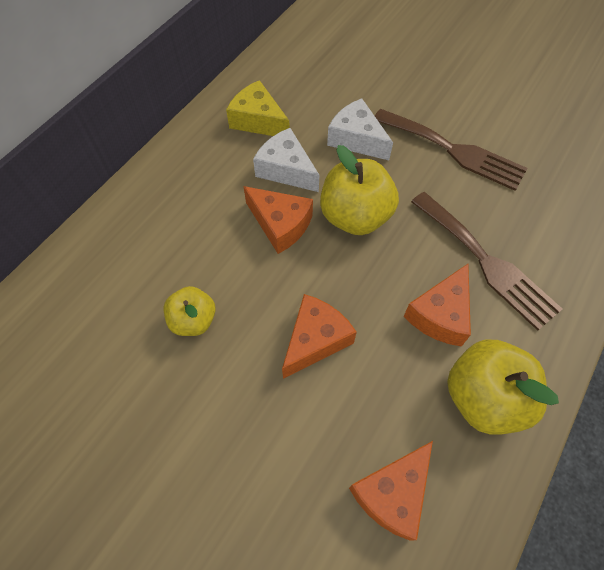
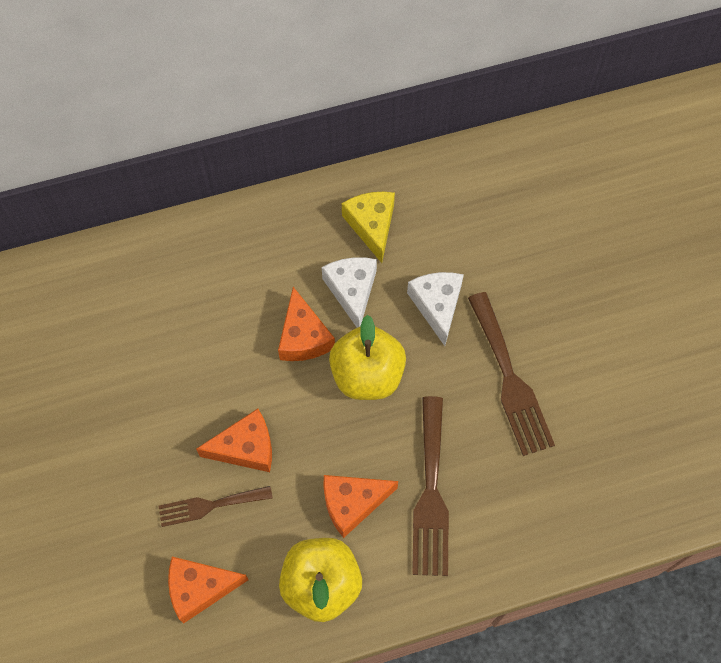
camera: 40 degrees right, 5 degrees up
yellow apple [163,286,216,336] -> none
none -> brown fork [158,486,273,527]

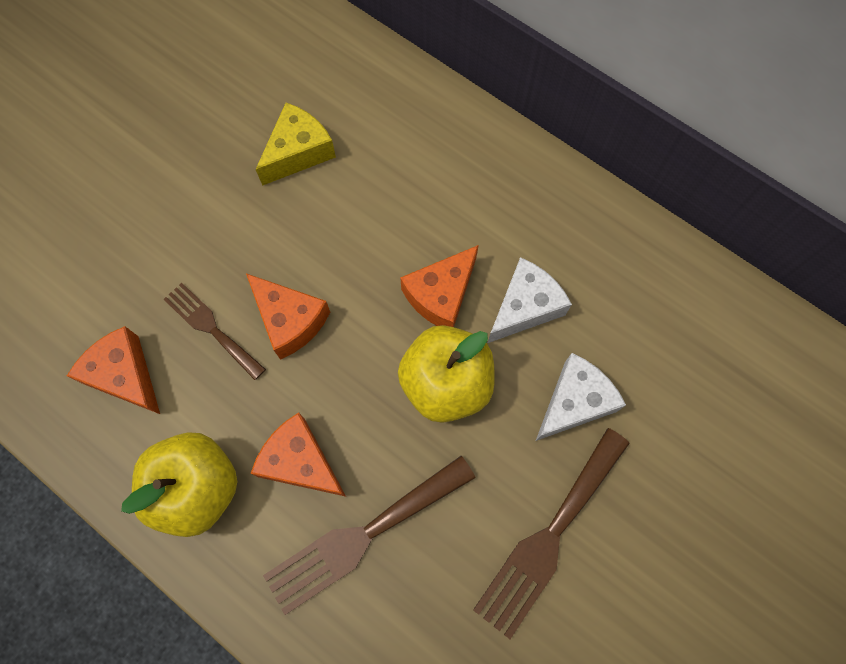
camera: 55 degrees right, 5 degrees up
yellow cheese [342,192,395,263] -> yellow cheese moved to [255,103,336,186]

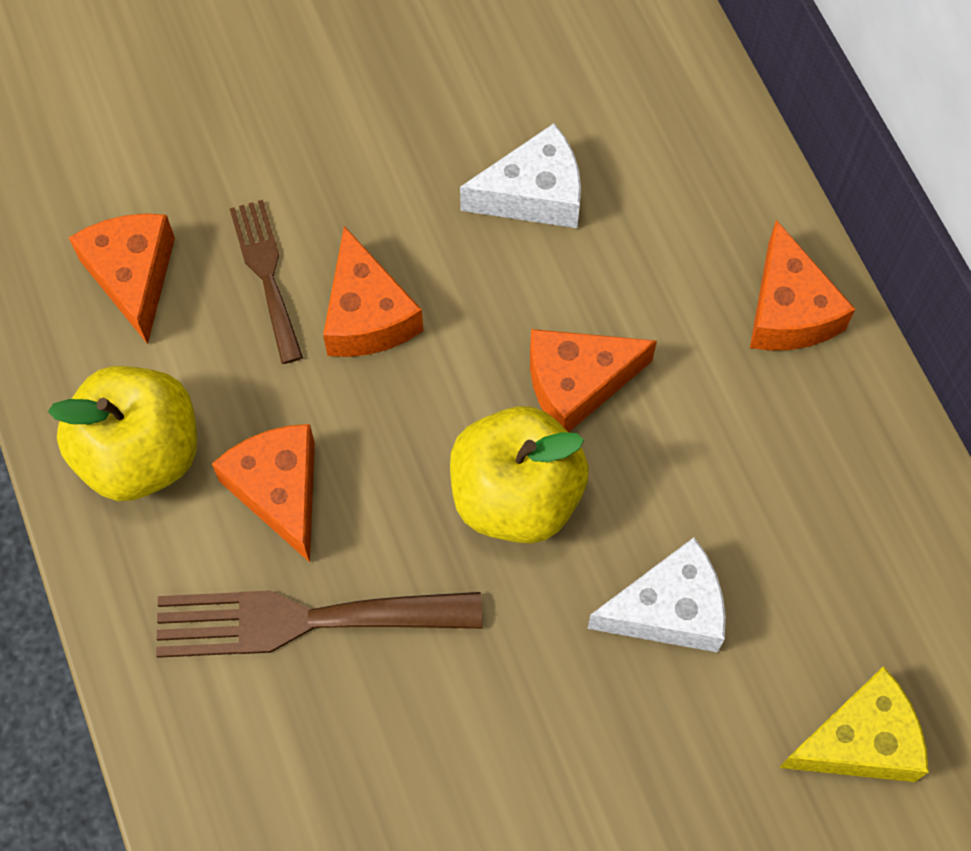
camera: 30 degrees right, 5 degrees down
yellow cheese [255,103,336,186] -> yellow cheese moved to [779,666,929,782]
brown fork [473,428,630,639] -> none
white cheese [488,257,572,343] -> white cheese moved to [460,123,581,228]
none -> orange cheese [750,220,855,351]

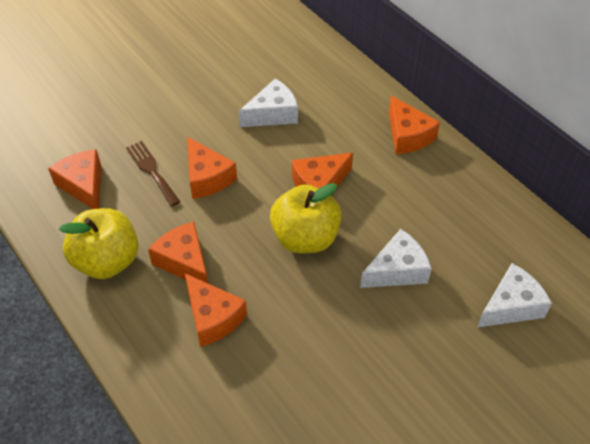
camera: 15 degrees left, 15 degrees down
brown fork [156,590,482,658] -> orange cheese [185,273,247,347]
yellow cheese [779,666,929,782] -> white cheese [477,263,552,328]

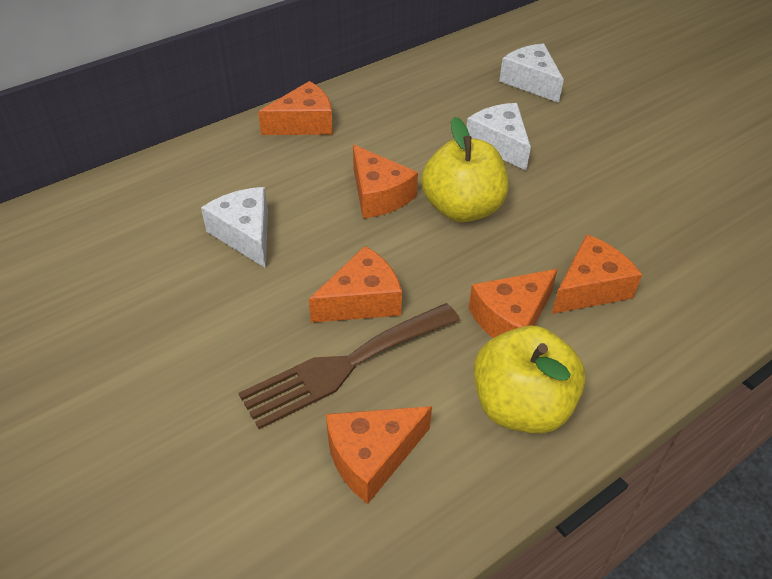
camera: 90 degrees left, 5 degrees down
brown fork [126,141,181,207] -> brown fork [239,303,460,429], size x1.61

